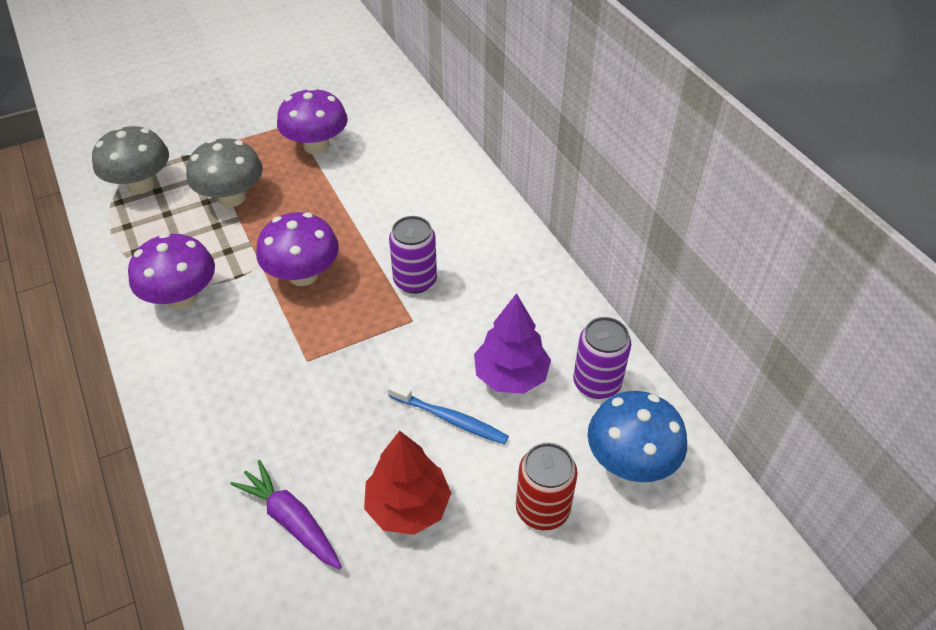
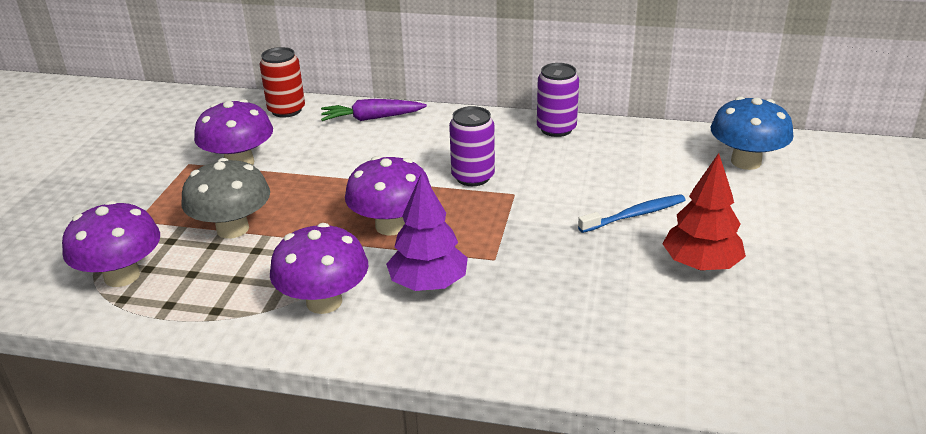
camera: 50 degrees left, 15 degrees down
grey mushroom [92,126,169,194] -> purple mushroom [62,201,160,287]
purple carrot [230,460,342,569] -> purple carrot moved to [321,99,427,121]
purple tree [474,293,551,394] -> purple tree moved to [386,172,468,291]
red can [516,443,578,530] -> red can moved to [259,47,305,118]
purple can [573,317,631,399] -> purple can moved to [537,63,579,137]

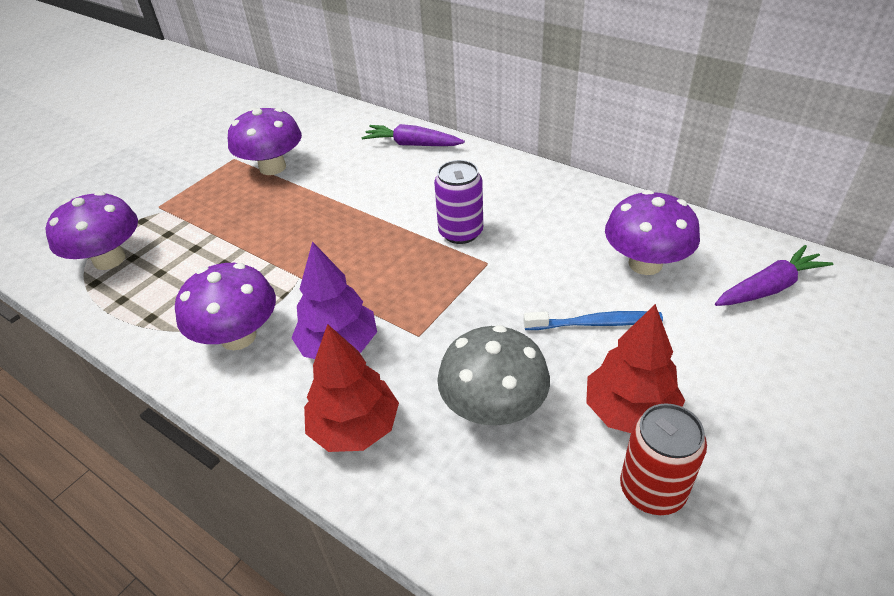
camera: 25 degrees right, 10 degrees up
grey mushroom [181,158,270,238] -> grey mushroom moved to [437,325,550,426]
red can [259,47,305,118] -> red can moved to [620,403,707,515]
purple mushroom [345,156,431,235] -> purple mushroom moved to [605,190,700,275]
purple can [537,63,579,137] -> none
blue mushroom [711,96,794,170] -> purple carrot [715,245,833,306]
none -> red tree [304,324,399,452]

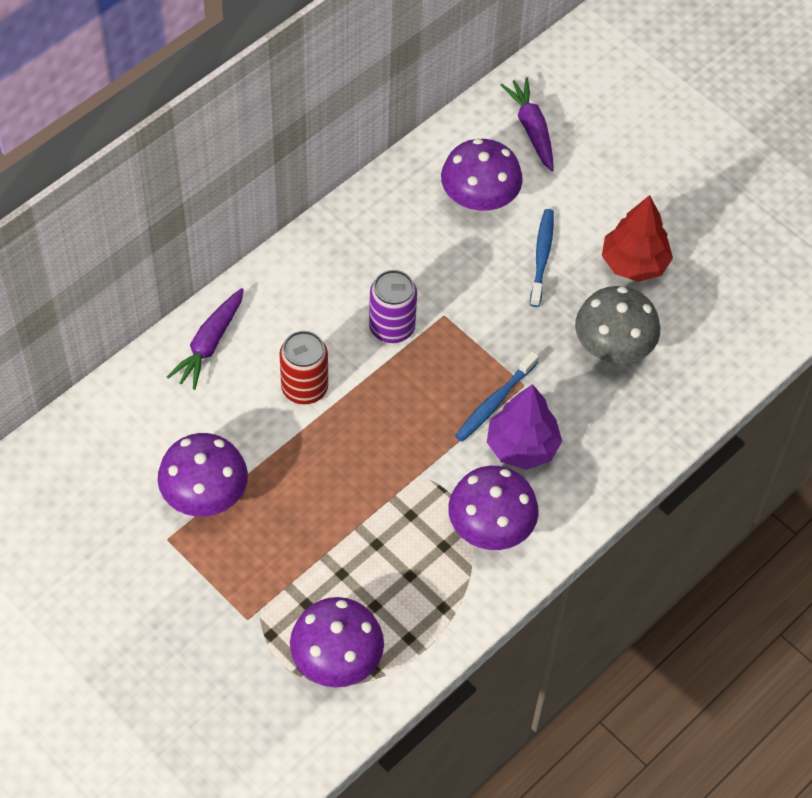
camera: 85 degrees left, 15 degrees up
red tree [304,324,399,452] -> none
red can [620,403,707,515] -> red can moved to [279,331,328,404]
none -> blue toothbrush [455,351,539,442]

